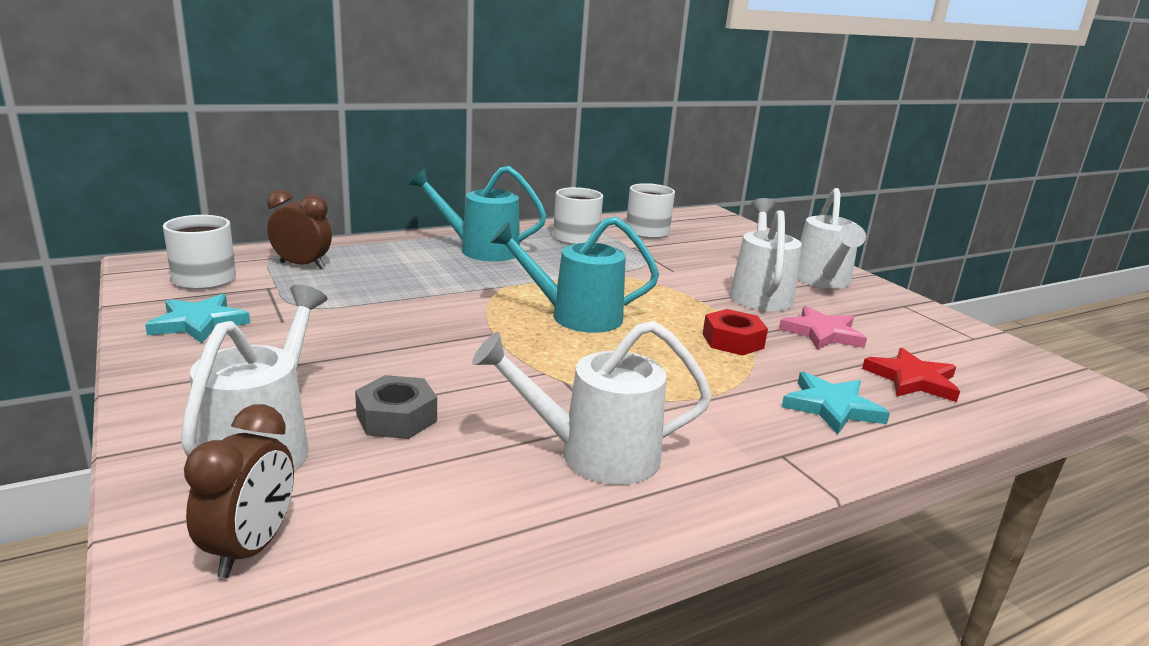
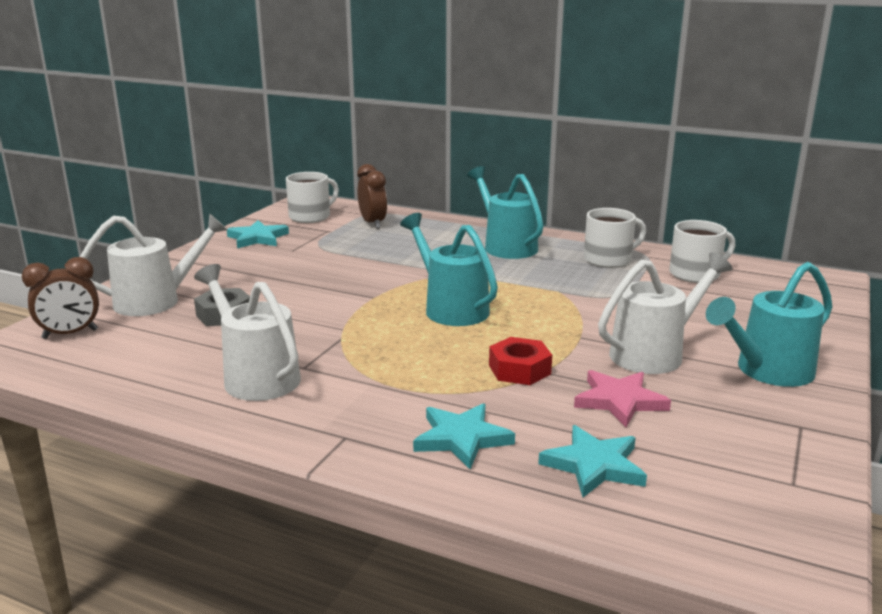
camera: 55 degrees right, 0 degrees up
white watering can [797,188,866,288] -> turquoise watering can [706,262,832,387]
red star [862,348,960,402] -> turquoise star [538,425,647,497]

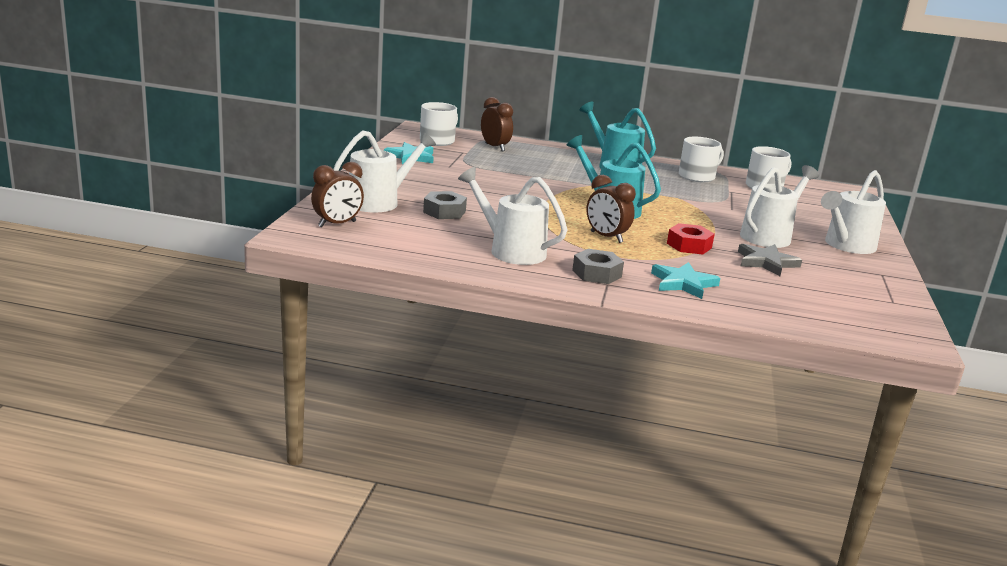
camera: 15 degrees left, 0 degrees up
turquoise star [538,425,647,497] -> none
pink star [574,370,671,427] -> grey star [738,244,802,276]
turquoise watering can [706,262,832,387] -> white watering can [821,170,886,254]
none -> grey nut [572,249,624,284]
none -> brown clock [586,175,636,243]

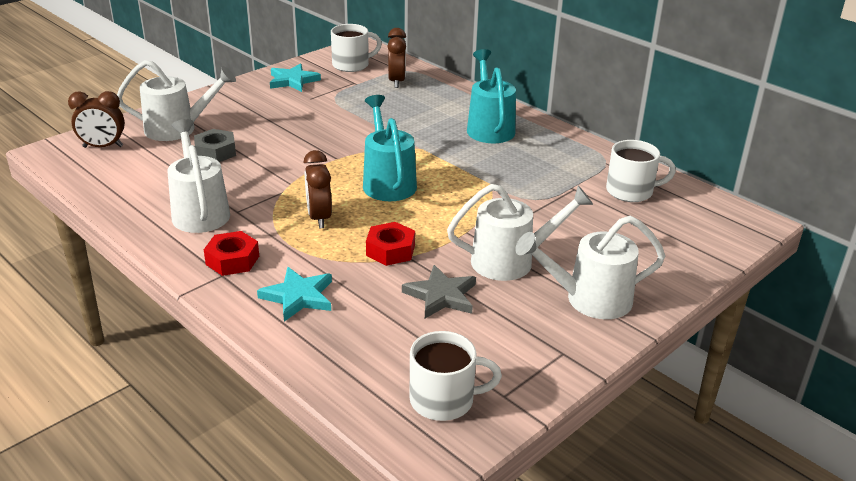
camera: 35 degrees right, 10 degrees up
grey nut [572,249,624,284] -> red nut [204,231,259,276]
white mug [679,137,724,183] -> white mug moved to [409,331,502,421]

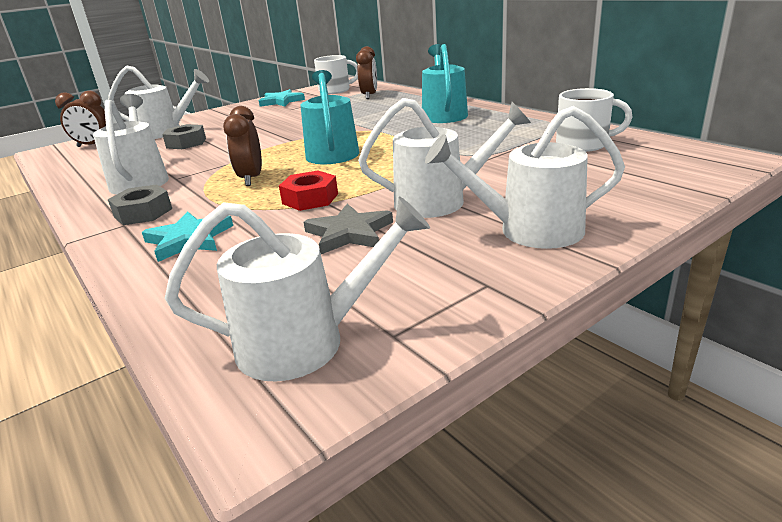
camera: 10 degrees right, 5 degrees down
red nut [204,231,259,276] -> grey nut [108,184,172,225]
white mug [409,331,502,421] -> white watering can [165,196,430,382]

